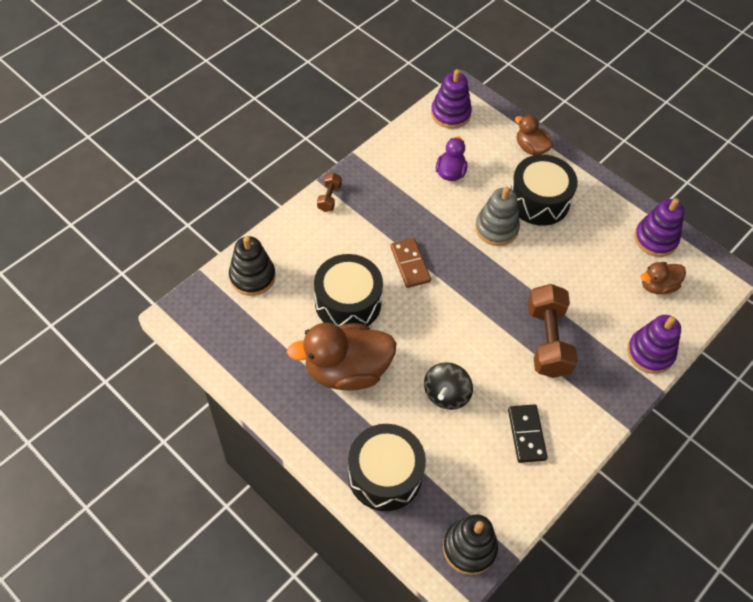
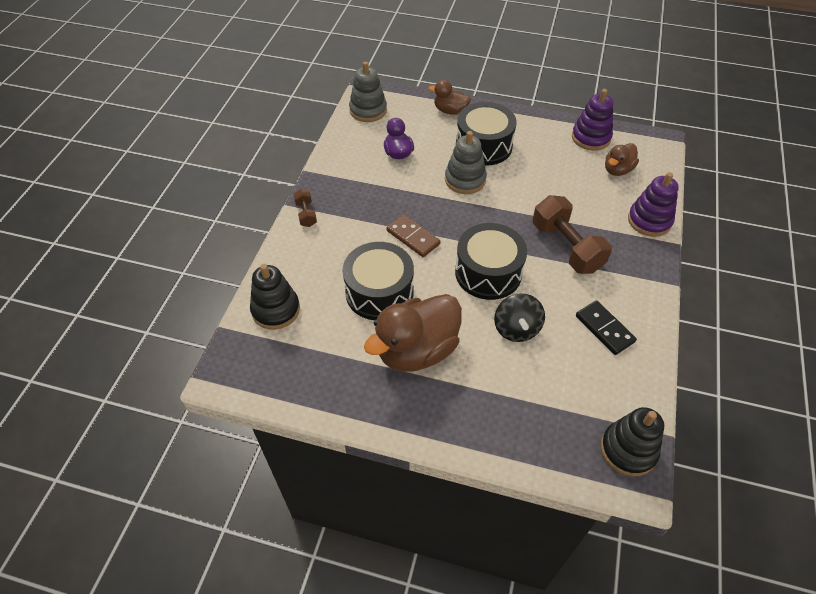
camera: 25 degrees left, 5 degrees down
black drum [348,424,426,511] -> black drum moved to [455,223,527,300]
purple stacking toy [431,69,472,129] -> grey stacking toy [349,61,387,122]

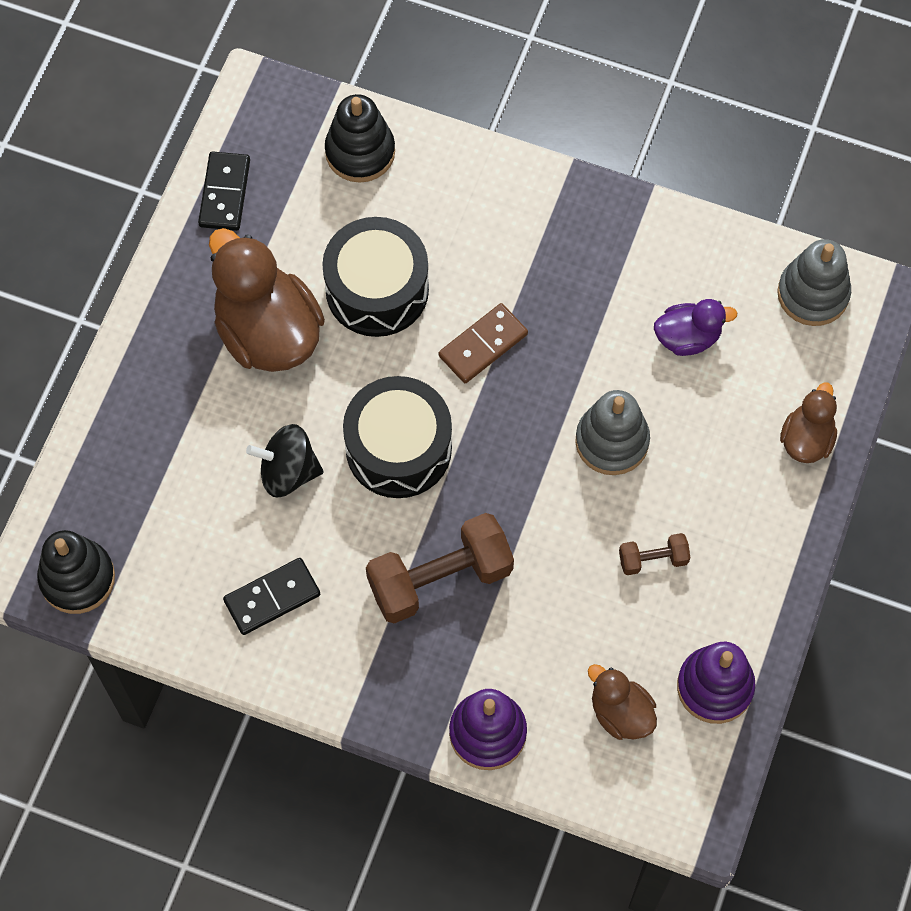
camera: 95 degrees right, 15 degrees up
brown dumbbell [293,189,317,227] -> brown dumbbell moved to [619,533,690,575]
black drum [456,102,517,166] -> none
none -> black domino [198,151,250,231]

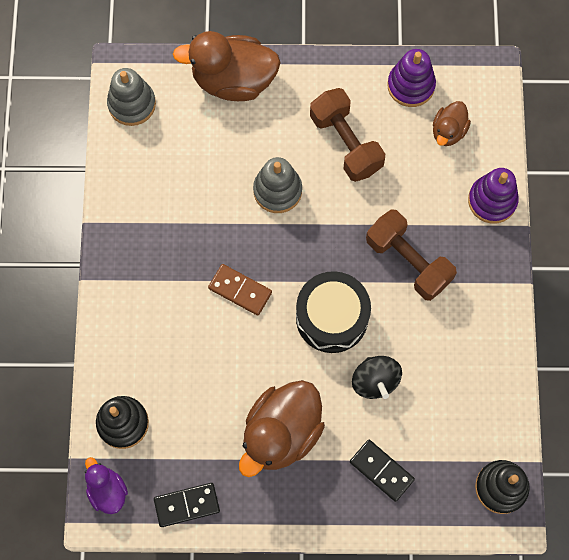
camera: 110 degrees left, 5 degrees up
black domino [223,558,320,635] -> black domino moved to [350,440,415,502]
black drum [322,217,429,337] -> none
brown dumbbell [619,533,690,575] -> brown dumbbell [310,88,385,182], size x2.06
purple duck [654,299,737,356] -> purple duck moved to [85,457,128,514]
brown duck [780,382,837,463] -> brown duck [173,31,281,101], size x1.89

